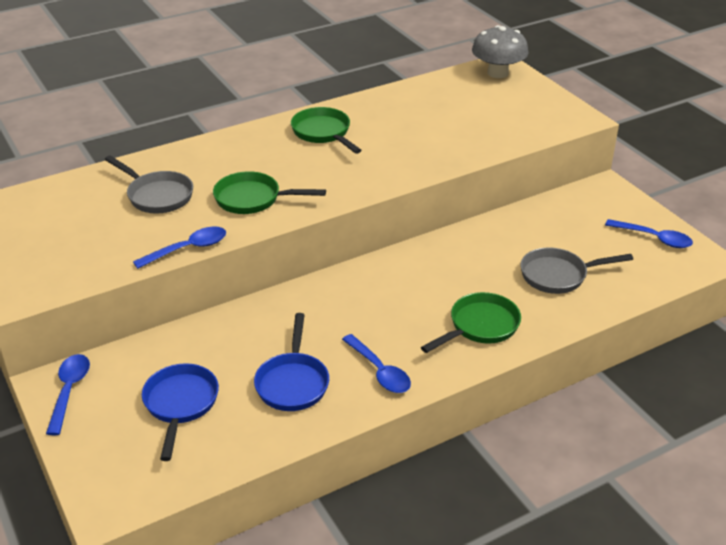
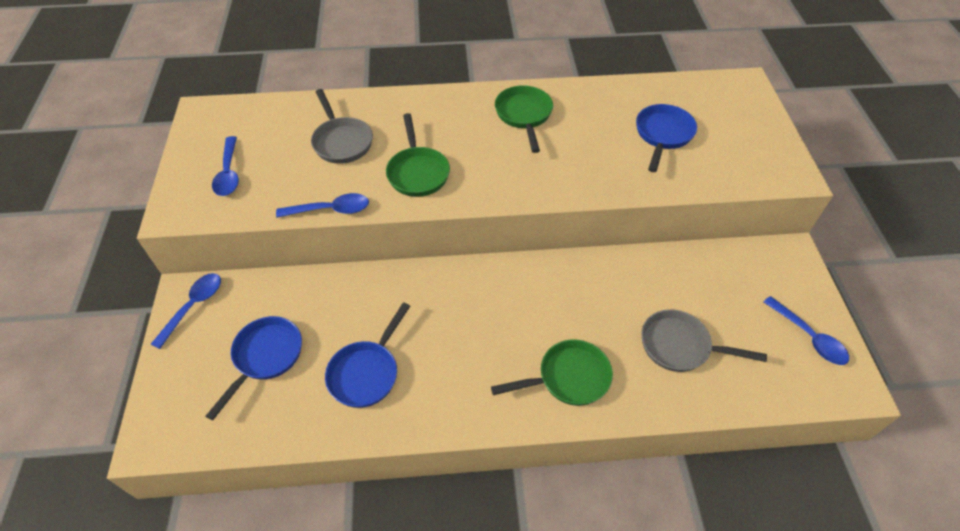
camera: 25 degrees right, 15 degrees up
green pan [213,171,326,214] -> green pan turned 135 degrees counterclockwise [386,113,450,197]
blue spoon [342,334,411,393] -> blue spoon moved to [212,136,239,196]
grey mushroom [472,25,529,78] -> none
none -> blue pan [636,104,697,172]

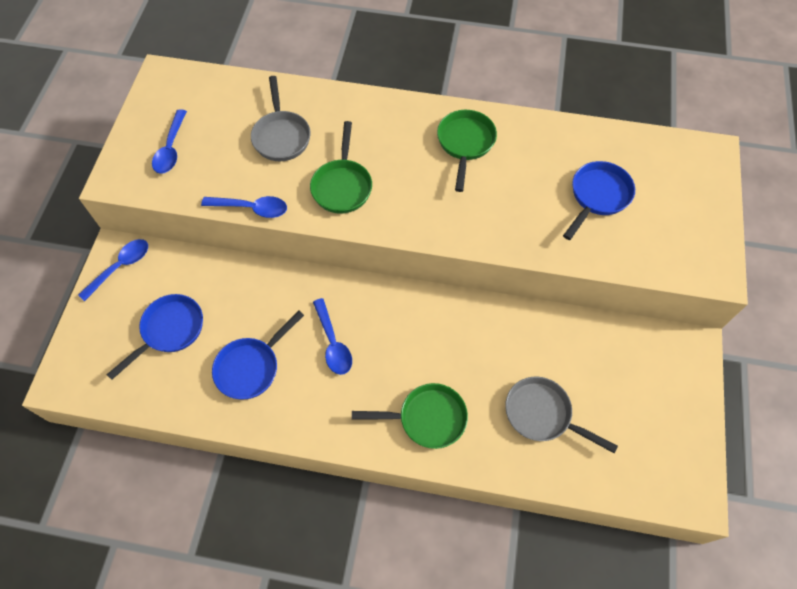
camera: 15 degrees right, 10 degrees up
blue spoon [764,296,849,365] -> blue spoon moved to [313,298,352,375]

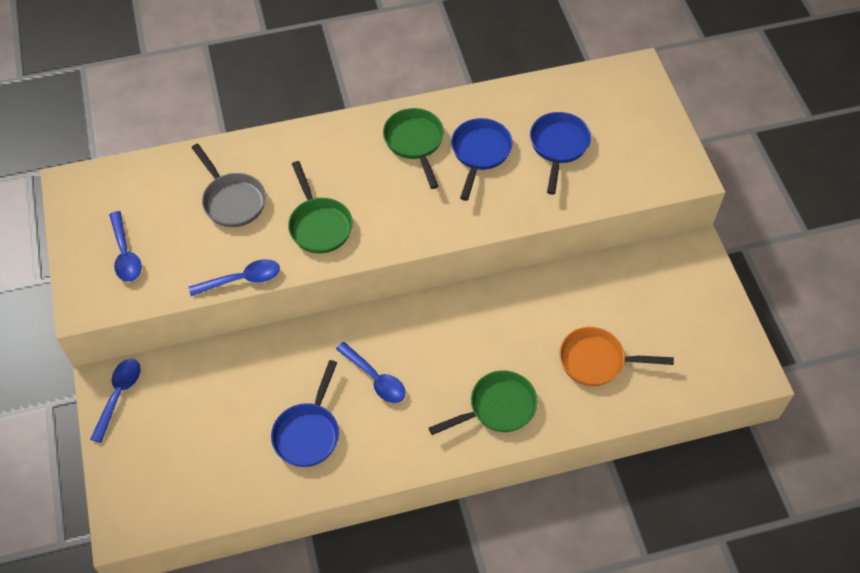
camera: 25 degrees left, 5 degrees down
blue pan [107,294,203,380] -> blue pan moved to [451,118,513,201]
grey pan [505,376,618,453] -> orange pan [560,327,674,386]

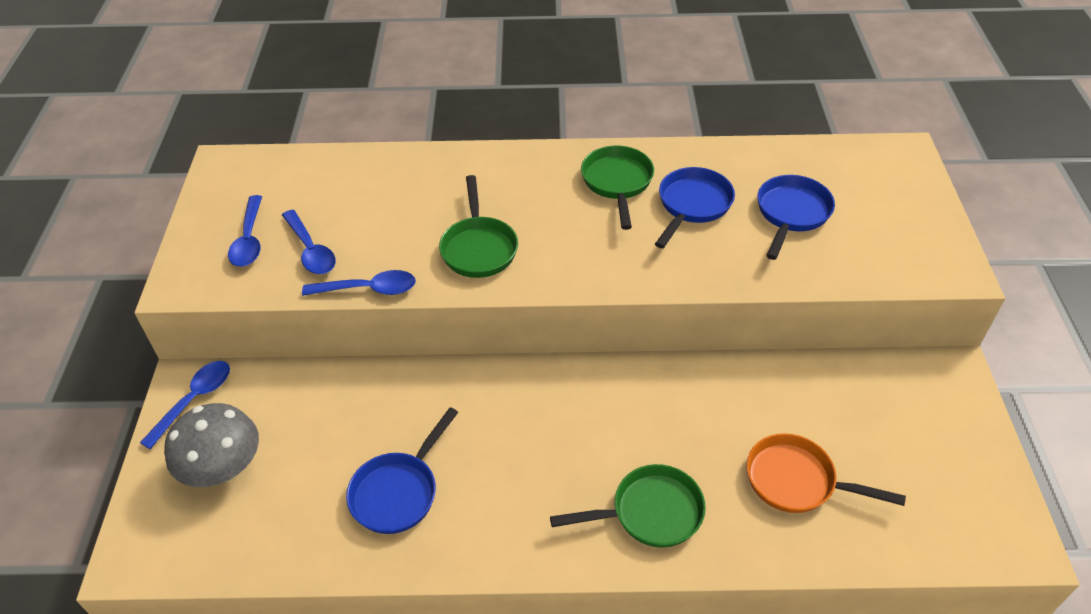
camera: 15 degrees right, 10 degrees down
grey pan [191,144,266,227] -> none
blue spoon [336,342,406,403] -> blue spoon moved to [282,210,336,274]
none -> grey mushroom [164,403,259,487]

